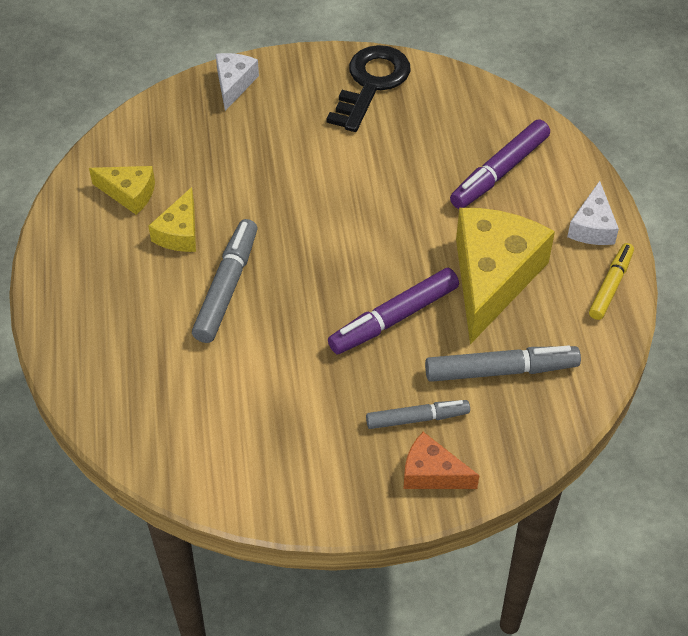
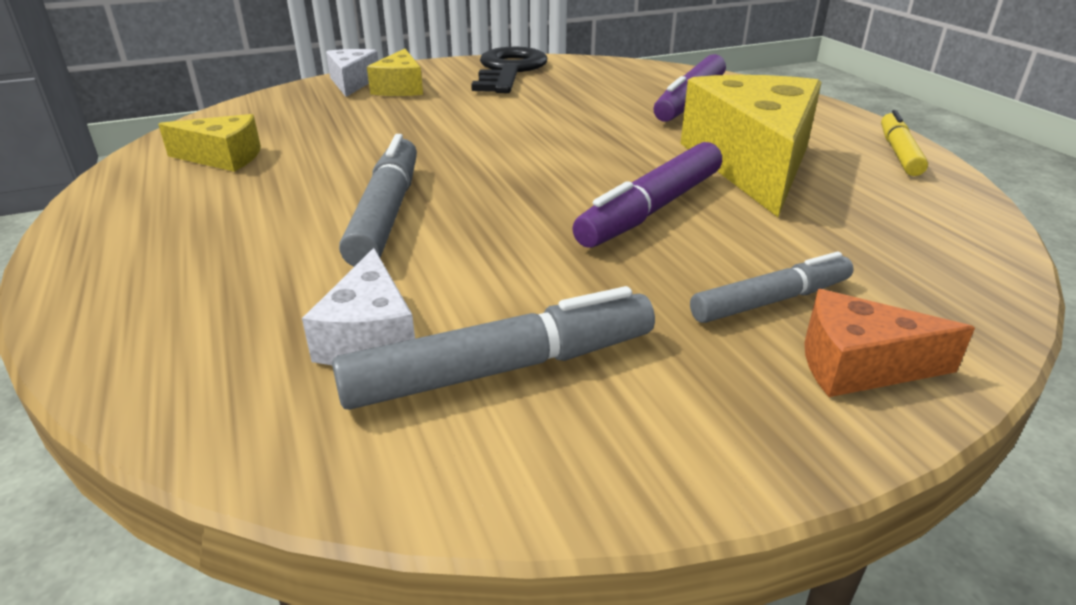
camera: 15 degrees left, 20 degrees down
yellow cheese [148,187,196,252] -> yellow cheese moved to [367,49,423,96]
grey marker [425,345,581,382] -> grey marker moved to [332,286,655,410]
white cheese [567,181,619,245] -> white cheese moved to [302,248,415,365]

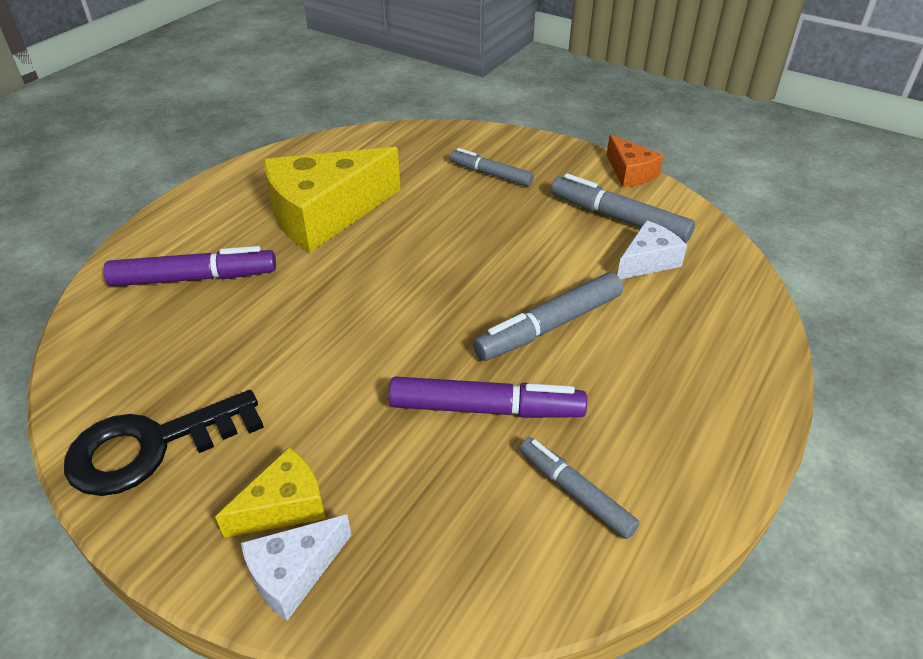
camera: 125 degrees left, 10 degrees up
yellow cheese [158,114,261,172] -> grey marker [520,437,640,539]
purple marker [572,142,722,248] -> purple marker moved to [388,377,587,418]
orange cheese [805,289,975,397] -> orange cheese moved to [607,135,664,188]
yellow marker [881,110,928,176] -> none

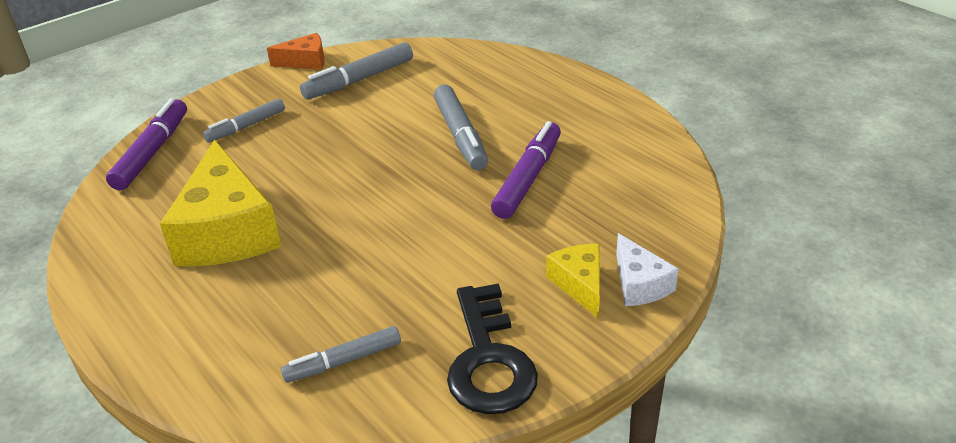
camera: 70 degrees left, 5 degrees down
purple marker [103,246,276,287] -> purple marker moved to [106,98,187,190]
grey marker [520,437,640,539] -> grey marker moved to [281,326,401,383]
white cheese [617,220,687,279] -> none

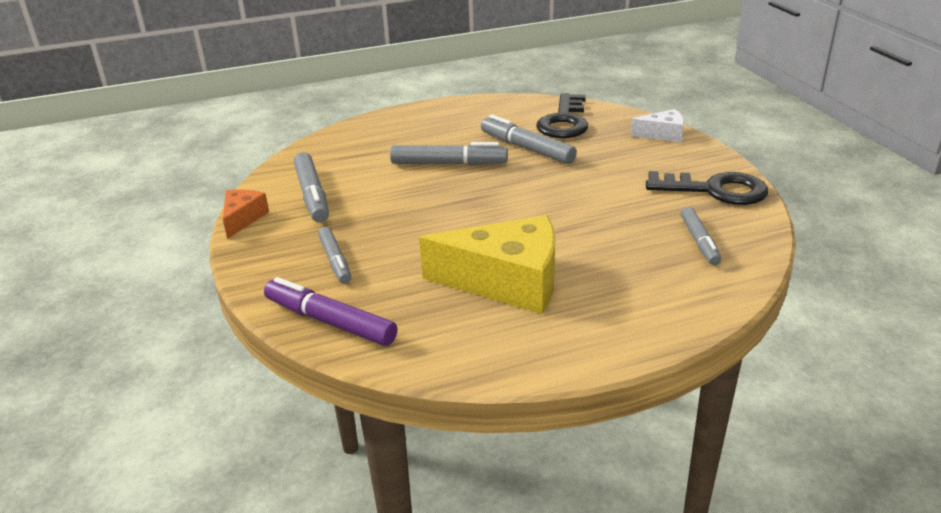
camera: 70 degrees left, 5 degrees down
purple marker [491,121,561,219] -> grey marker [481,115,577,164]
yellow cheese [546,244,600,319] -> none
none -> black key [536,93,588,138]

